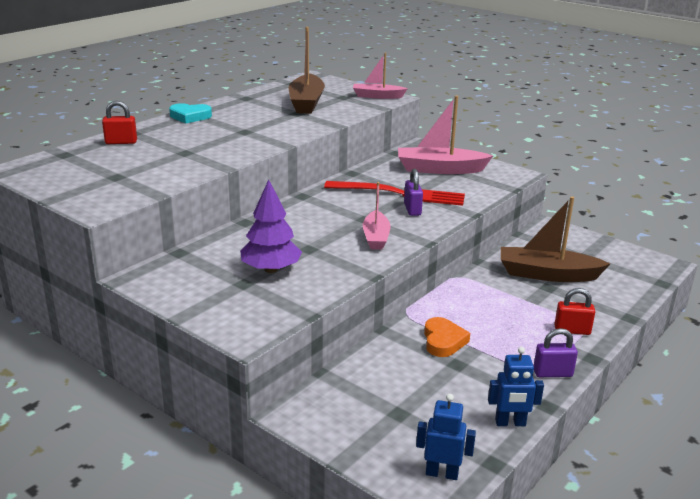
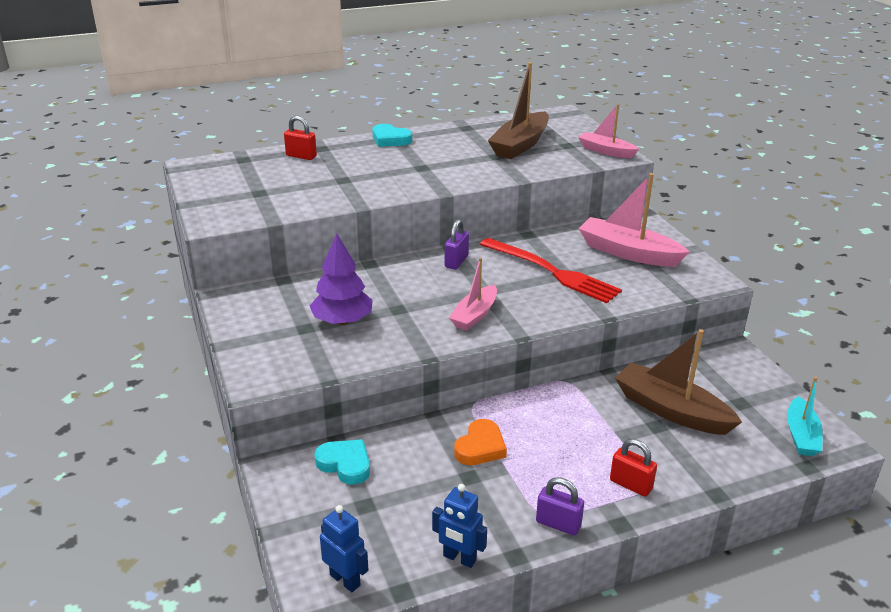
camera: 30 degrees right, 5 degrees up
purple padlock [404,169,423,216] -> purple padlock moved to [445,219,469,269]
none -> turquoise heart [314,440,370,485]
none -> turquoise boat [787,377,823,456]

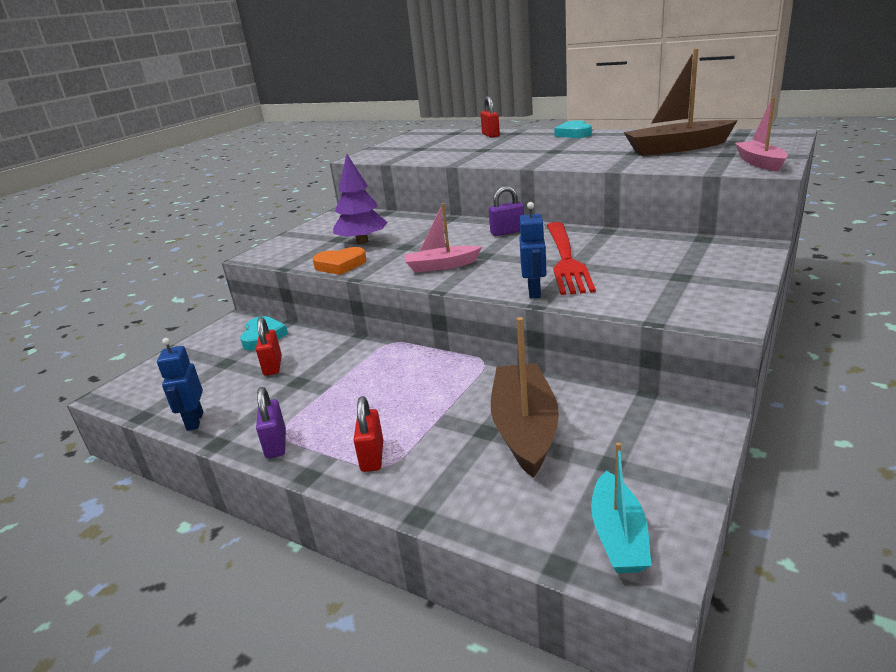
camera: 55 degrees right, 5 degrees down
blue robot [320,505,368,592] -> blue robot moved to [519,202,546,298]
orange heart [454,419,507,465] -> orange heart moved to [312,247,367,275]
pink boat [578,173,689,267] -> none
turquoise boat [787,377,823,456] -> turquoise boat turned 60 degrees counterclockwise [591,442,652,573]
none -> red padlock [256,317,282,376]

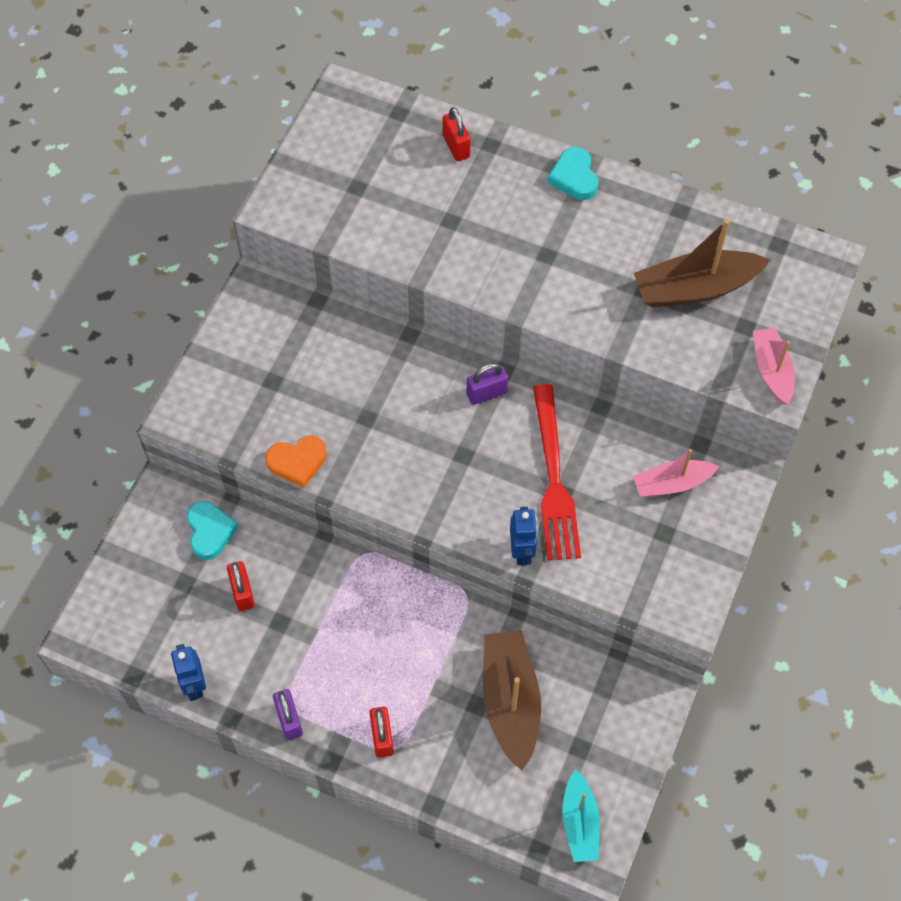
camera: 10 degrees left, 35 degrees up
purple tree [333,154,388,244] -> none
pink boat [404,203,482,273] -> pink boat moved to [633,449,719,497]

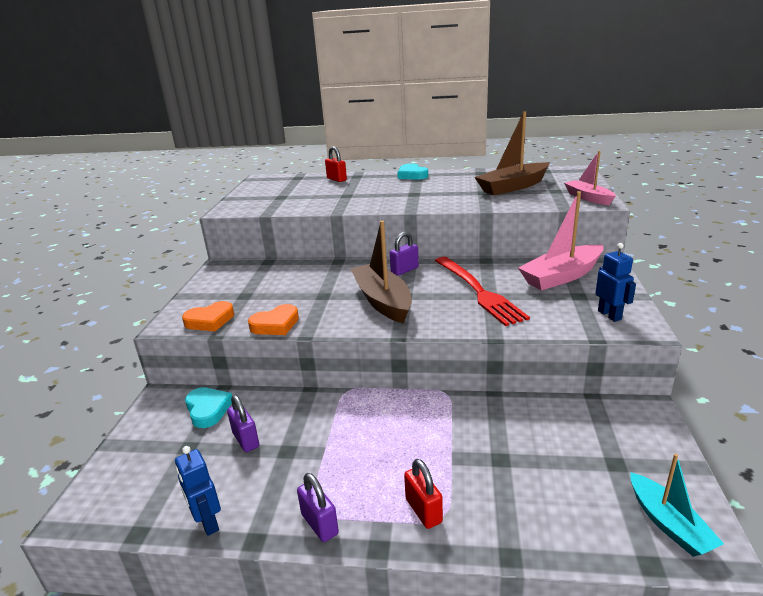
camera: 15 degrees left, 35 degrees down
red padlock [227,561,255,611] -> purple padlock [227,395,259,452]
brown boat [483,631,541,771] -> brown boat moved to [350,221,412,324]
blue robot [510,507,538,565] -> blue robot moved to [595,243,636,322]
pink boat [633,449,719,497] -> pink boat [518,191,603,290], size x1.61
none -> orange heart [182,301,234,331]

